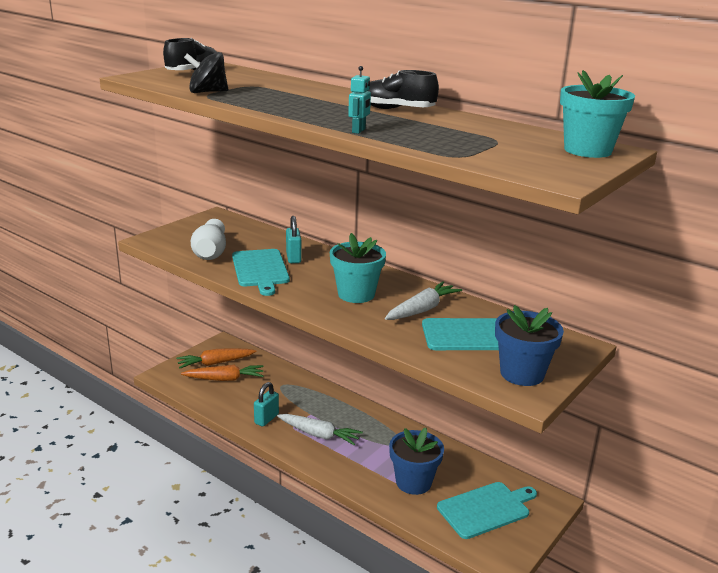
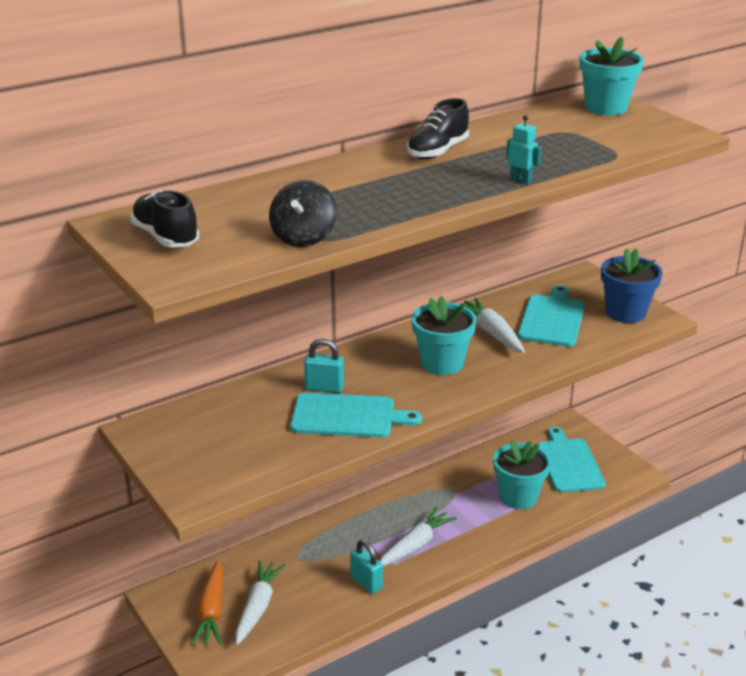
camera: 70 degrees left, 5 degrees up
orange carrot [181,365,264,381] -> white carrot [235,560,286,645]
white vase [191,219,226,260] -> none
blue flower pot [389,428,444,495] -> turquoise flower pot [493,440,551,509]

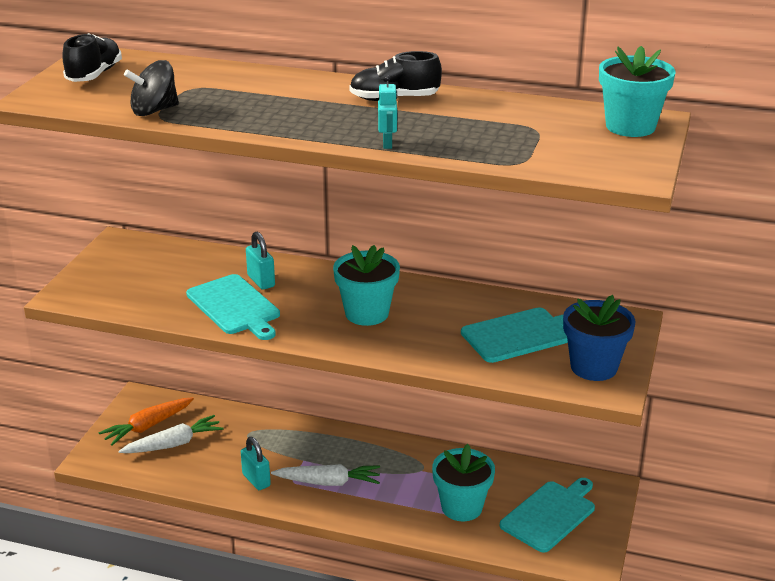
camera: 50 degrees right, 0 degrees up
turquoise padlock [350,539,383,594] -> turquoise padlock turned 45 degrees counterclockwise [241,437,271,490]
white carrot [455,298,525,353] -> none

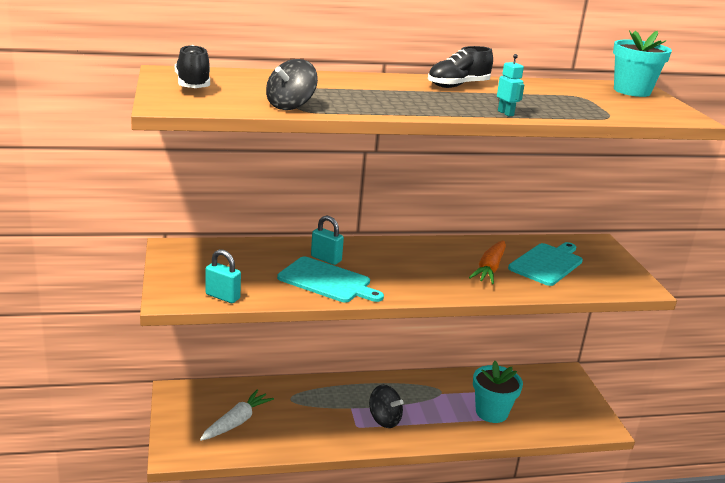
camera: 30 degrees left, 5 degrees down
orange carrot [98,397,194,446] -> orange carrot moved to [469,240,506,284]
turquoise padlock [241,437,271,490] -> turquoise padlock moved to [206,249,241,303]
white carrot [271,464,380,486] -> black spinning top [369,385,404,428]
turquoise flower pot [333,245,400,326] -> none
turquoise cutting board [500,478,595,553] -> none
blue flower pot [563,295,635,381] -> none

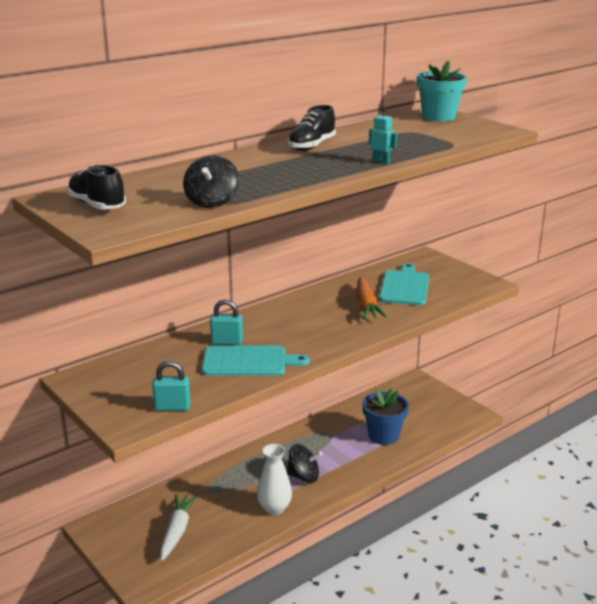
camera: 25 degrees left, 0 degrees up
turquoise flower pot [473,361,523,423] -> blue flower pot [362,388,409,445]
none -> white vase [257,444,292,515]

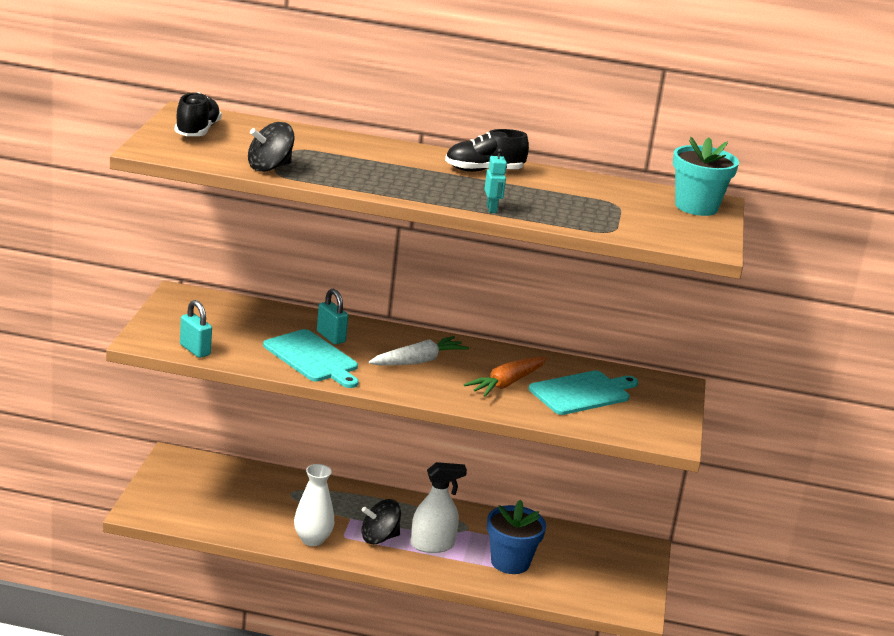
camera: 45 degrees right, 0 degrees up
white carrot [160,494,198,561] -> white carrot moved to [369,336,469,365]
black spinning top [287,444,322,483] -> black spinning top turned 105 degrees clockwise [362,499,401,544]
none -> white spray bottle [411,462,467,553]

